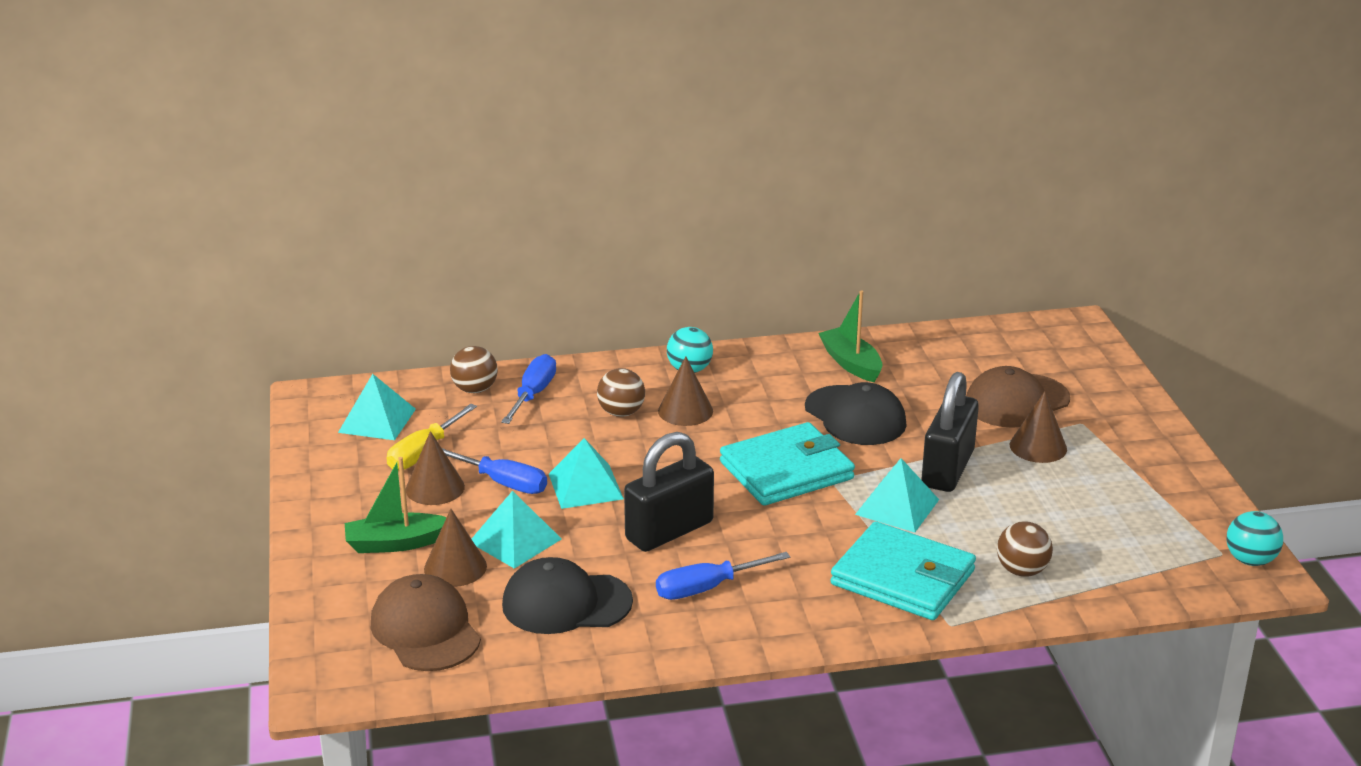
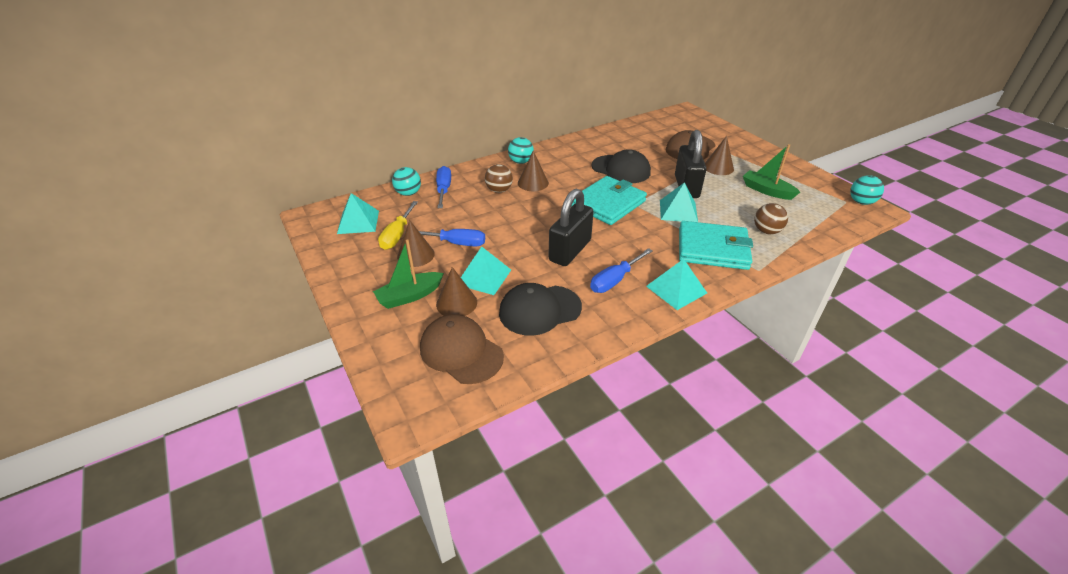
camera: 20 degrees left, 10 degrees up
brown ball [450,346,498,393] -> turquoise ball [392,167,421,196]
turquoise pyramid [549,438,624,509] -> turquoise pyramid moved to [646,259,707,310]
green boat [818,290,883,383] -> green boat moved to [743,144,800,200]

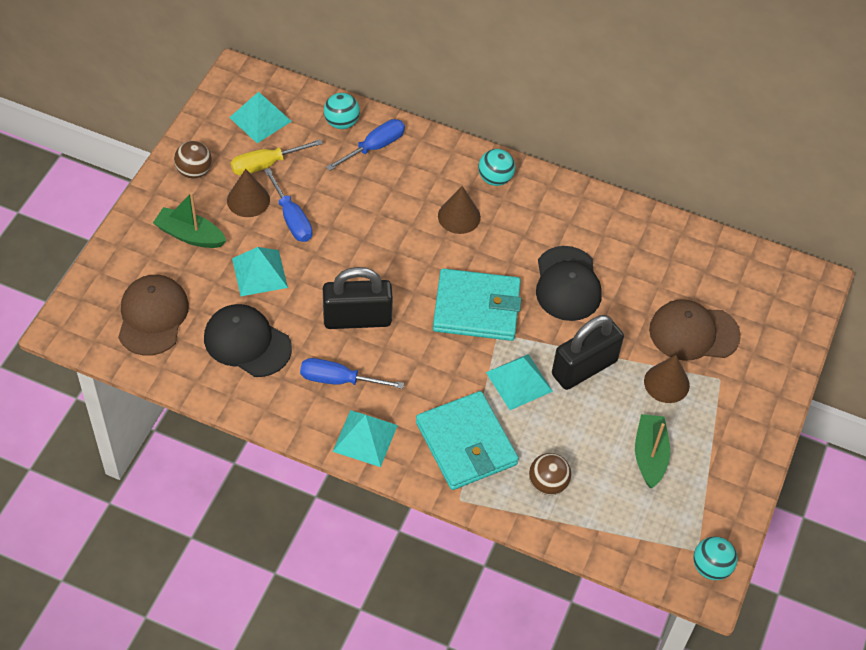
camera: 50 degrees right, 15 degrees up
brown cone [436,267,477,316] -> none
brown ball [485,164,513,193] -> brown ball moved to [174,141,212,179]

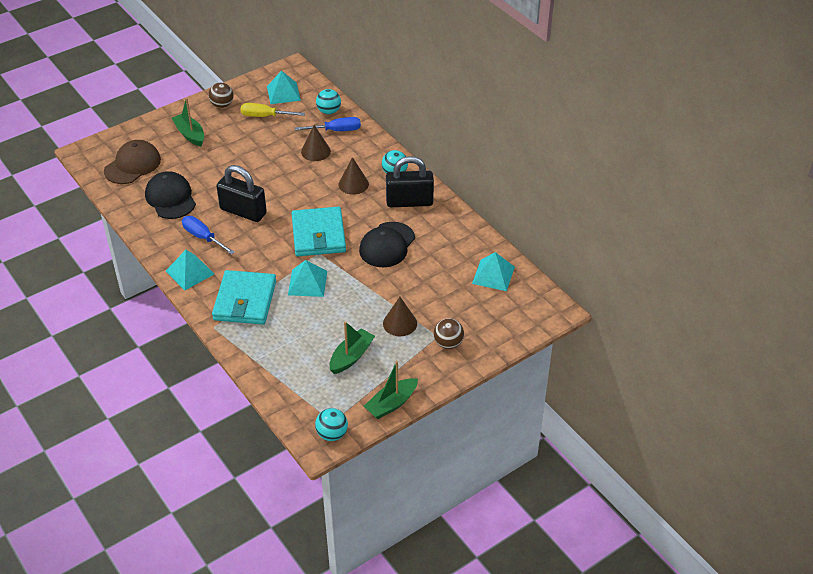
camera: 35 degrees right, 10 degrees down
brown cone [227,169,270,217] -> brown cone moved to [301,125,331,161]
turquoise pyramid [232,247,288,296] -> turquoise pyramid moved to [472,252,515,291]
blue screwdriver [264,168,312,242] -> none
turquoise wallet [433,268,521,341] -> turquoise wallet turned 45 degrees clockwise [292,207,346,256]
brown ball [529,453,571,495] -> brown ball moved to [434,318,464,349]
black padlock [552,315,624,390] -> black padlock moved to [386,156,434,207]
brown cap [649,299,741,361] -> none
none -> green boat [364,361,418,419]

